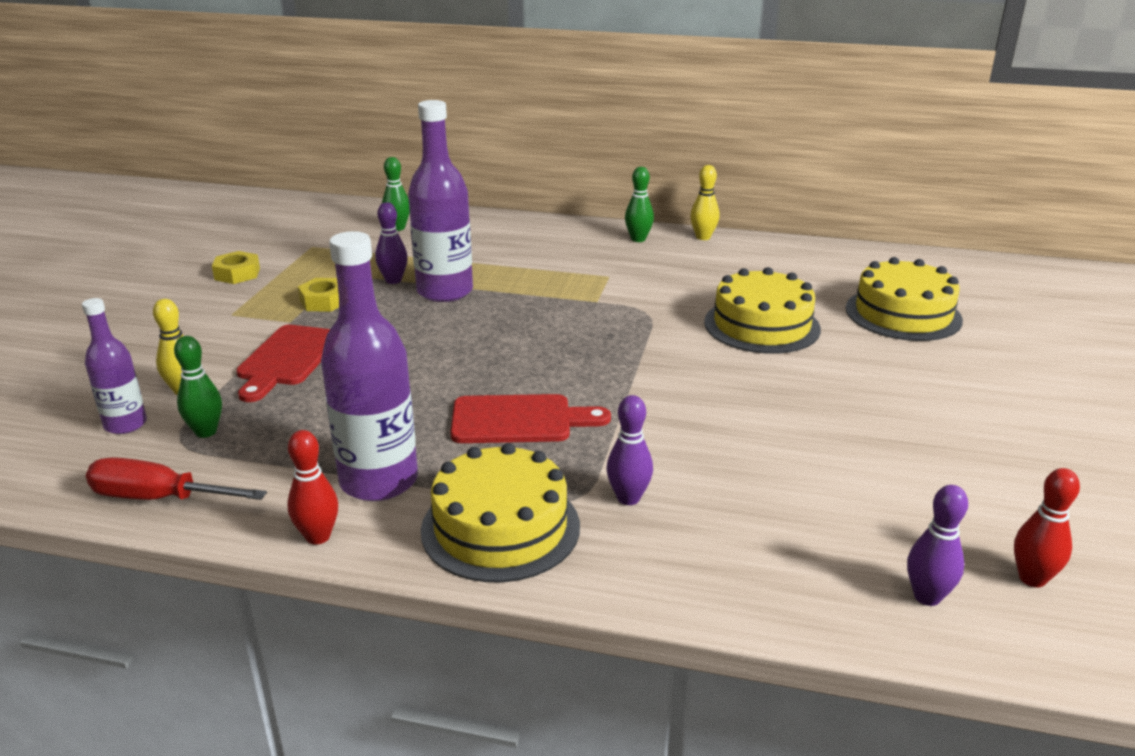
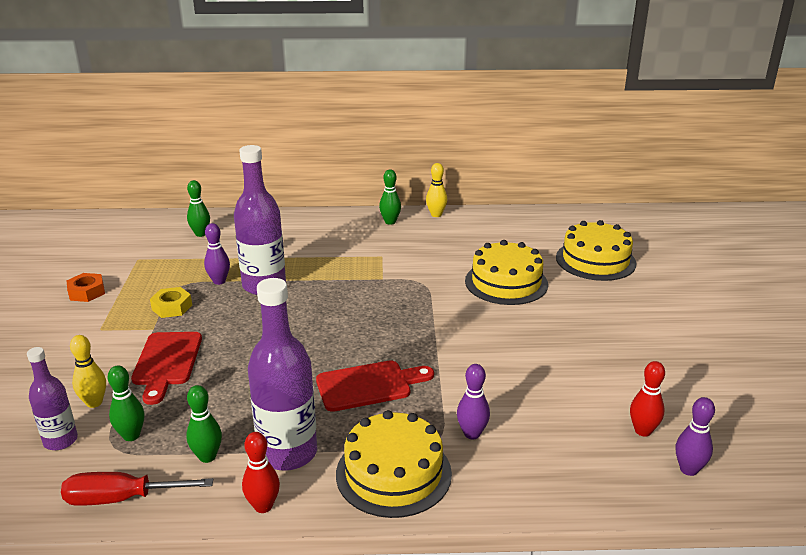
camera: 15 degrees left, 0 degrees up
yellow nut [212,251,260,284] -> orange nut [66,273,105,302]
red bowling pin [1014,468,1080,587] -> red bowling pin moved to [630,361,665,437]
none -> green bowling pin [186,385,222,463]

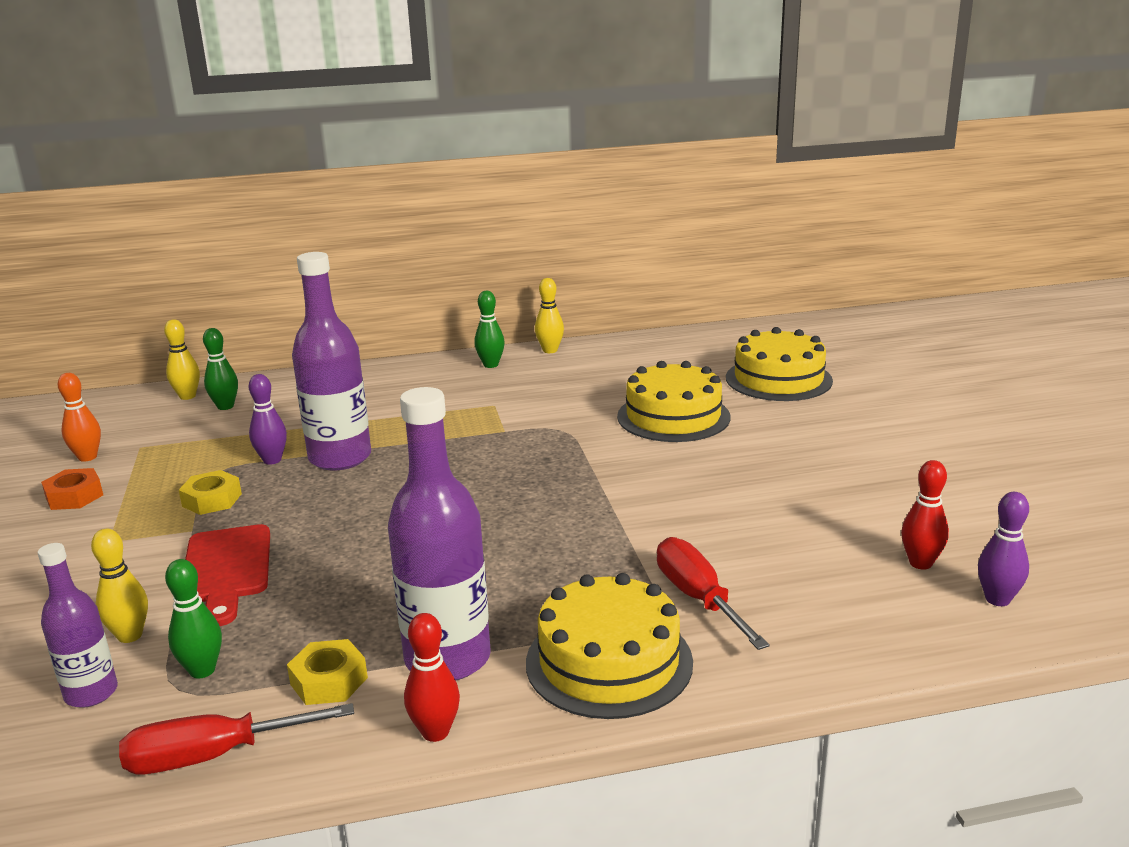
camera: 10 degrees left, 5 degrees down
green bowling pin [186,385,222,463] -> yellow nut [287,639,368,705]
red cutting board [316,360,434,412] -> none
purple bowling pin [457,364,490,439] -> red screwdriver [657,537,770,650]
none -> orange bowling pin [58,373,101,462]
none -> yellow bowling pin [164,319,200,400]

